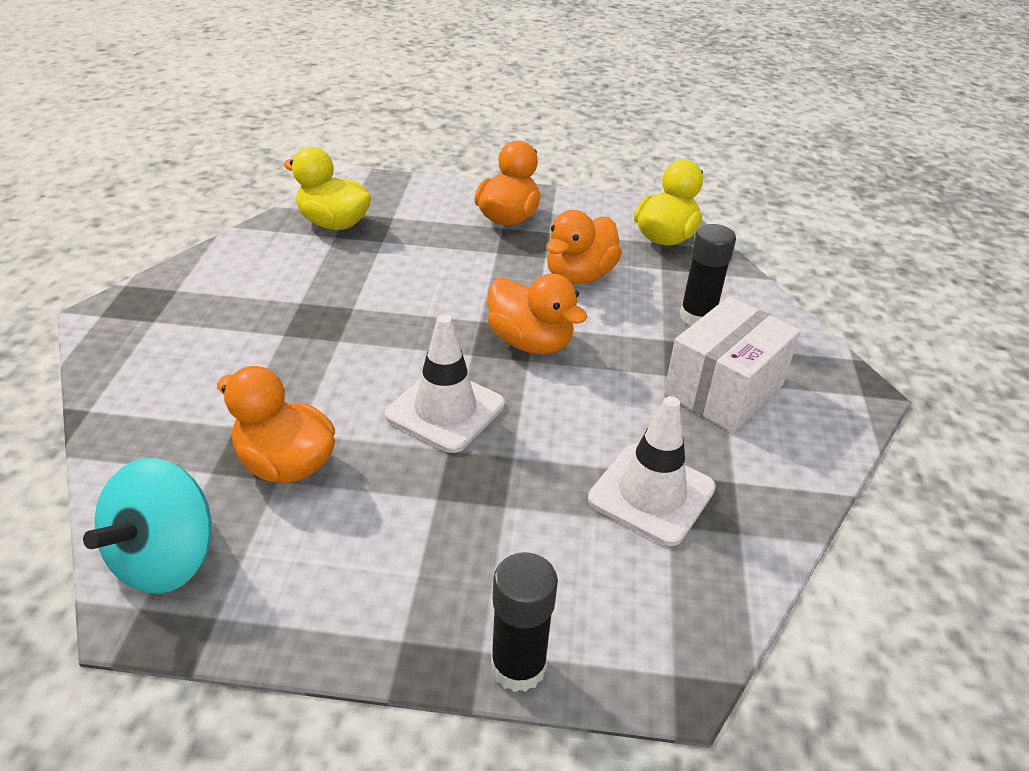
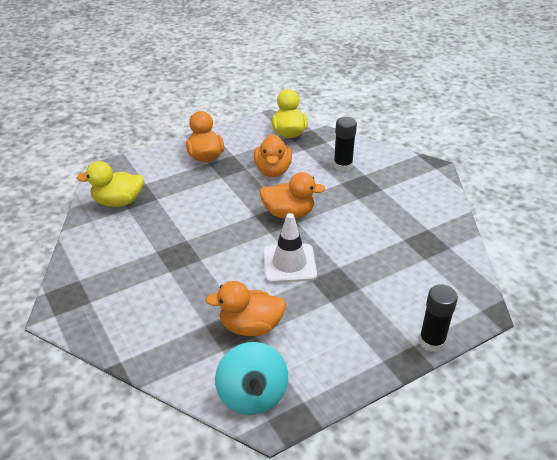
camera: 35 degrees left, 0 degrees up
white traffic cone [588,396,716,546] -> none
white box [664,296,801,433] -> none

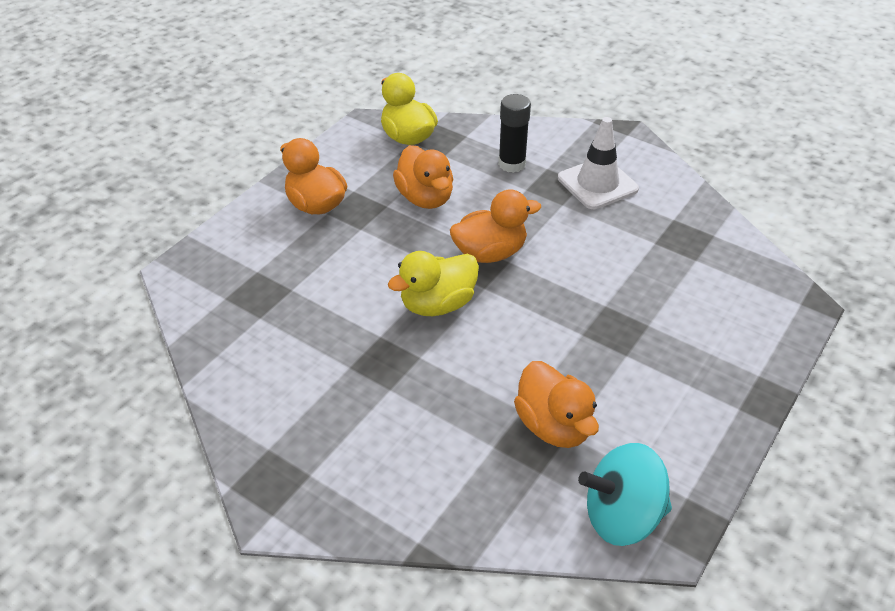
camera: 25 degrees left, 5 degrees up
yellow duck [77,161,144,207] -> yellow duck moved to [388,251,479,316]
orange duck [206,281,286,336] -> orange duck turned 90 degrees counterclockwise [514,361,599,448]
turquoise spinning top [215,342,288,415] -> turquoise spinning top turned 120 degrees clockwise [578,443,672,546]
white traffic cone [263,213,317,283] -> white traffic cone moved to [558,117,639,209]
black glue stick [419,285,458,352] -> none

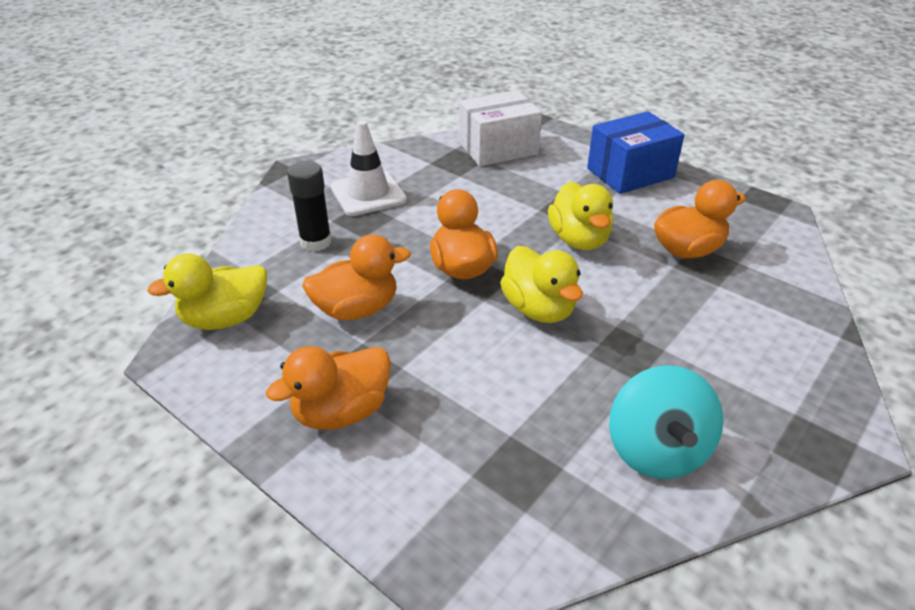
camera: 85 degrees left, 5 degrees down
turquoise spinning top [578,443,672,546] -> turquoise spinning top moved to [609,365,723,479]
none -> white box [459,90,542,166]
none -> yellow duck [548,182,613,250]
none -> blue box [587,111,685,194]

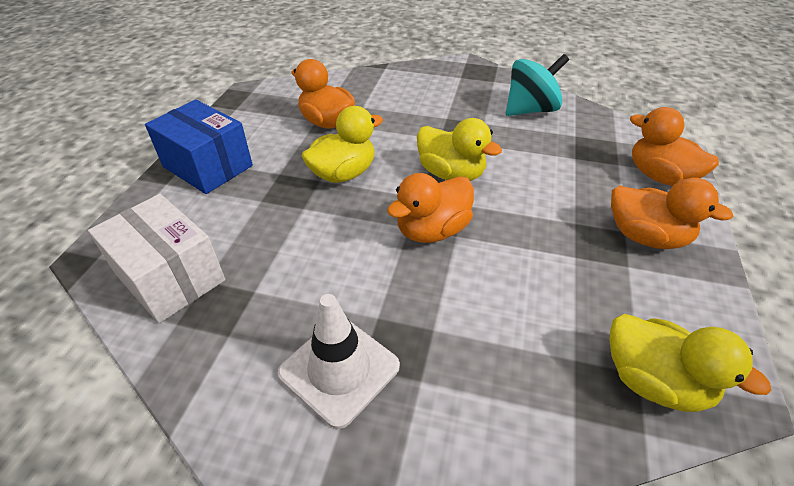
camera: 115 degrees left, 5 degrees up
black glue stick [287,161,332,252] -> none
orange duck [302,234,411,320] -> orange duck moved to [630,107,719,186]
yellow duck [500,246,583,323] -> yellow duck turned 90 degrees clockwise [417,118,502,181]

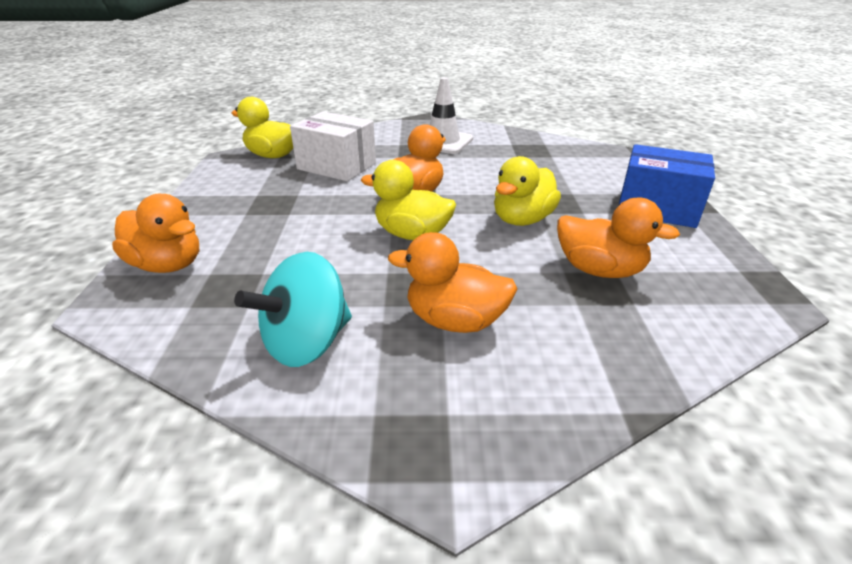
camera: 165 degrees right, 10 degrees down
white box [88,194,225,323] -> white box moved to [290,112,376,181]
orange duck [611,178,733,249] -> orange duck moved to [388,232,517,333]

